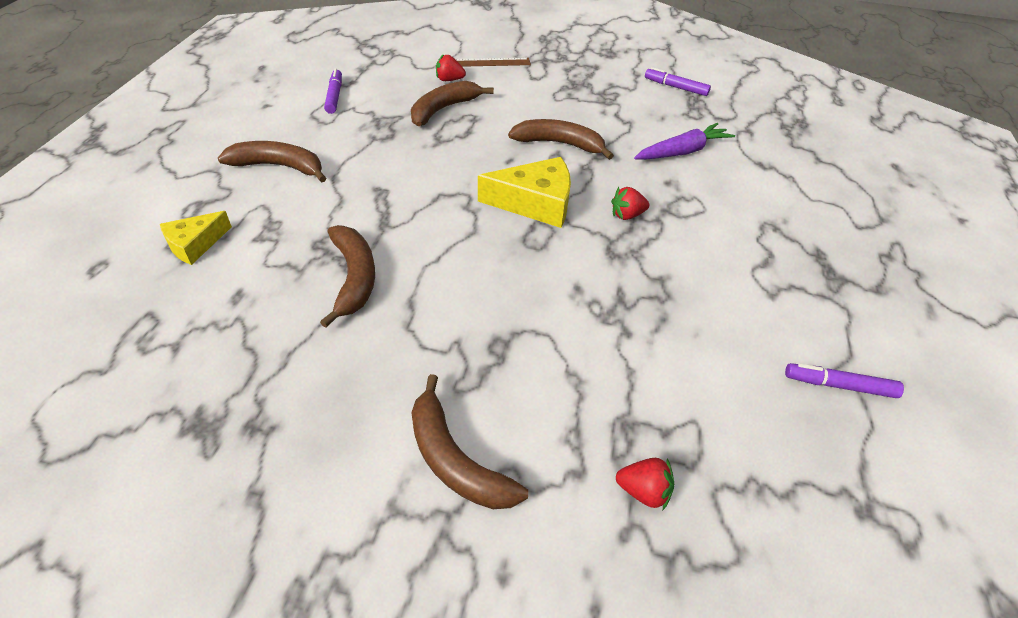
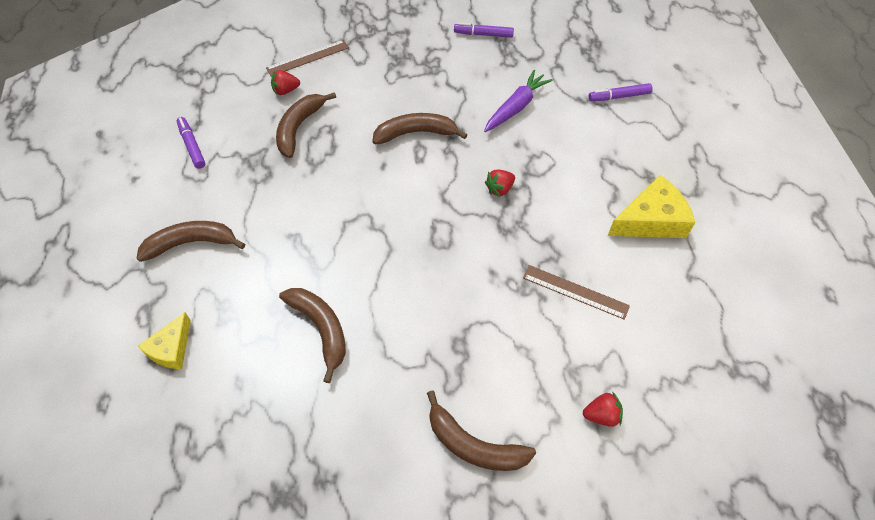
camera: 20 degrees left, 10 degrees up
yellow cheese [478,157,571,228] -> yellow cheese moved to [608,175,695,238]
purple marker [785,363,904,398] -> purple marker moved to [589,83,653,101]
none -> brown ruler [523,265,630,320]

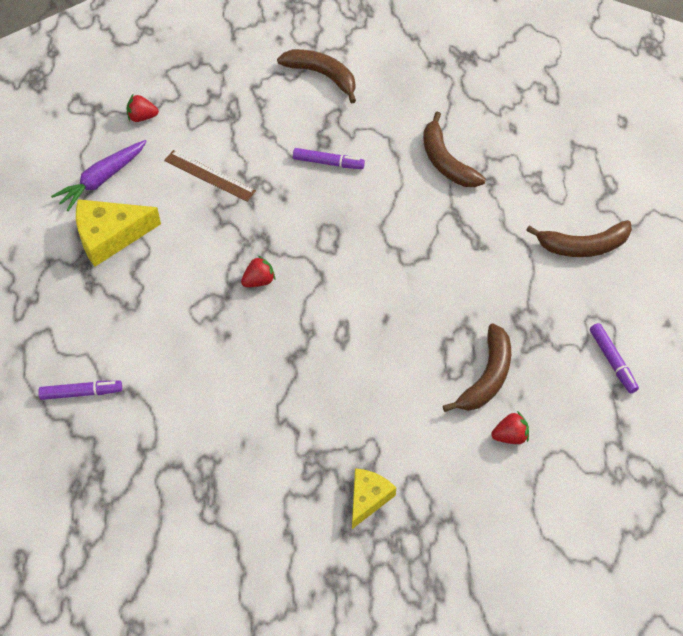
camera: 175 degrees left, 0 degrees up
yellow cheese [138,312,191,369] -> yellow cheese moved to [352,468,396,529]
brown ruler [266,40,349,76] -> none
brown banana [372,113,467,144] -> none
purple marker [454,23,514,38] -> purple marker moved to [293,148,365,169]
purple carrot [484,70,553,132] -> purple carrot moved to [51,140,147,211]
red strawberry [583,391,623,427] -> red strawberry moved to [126,95,159,122]

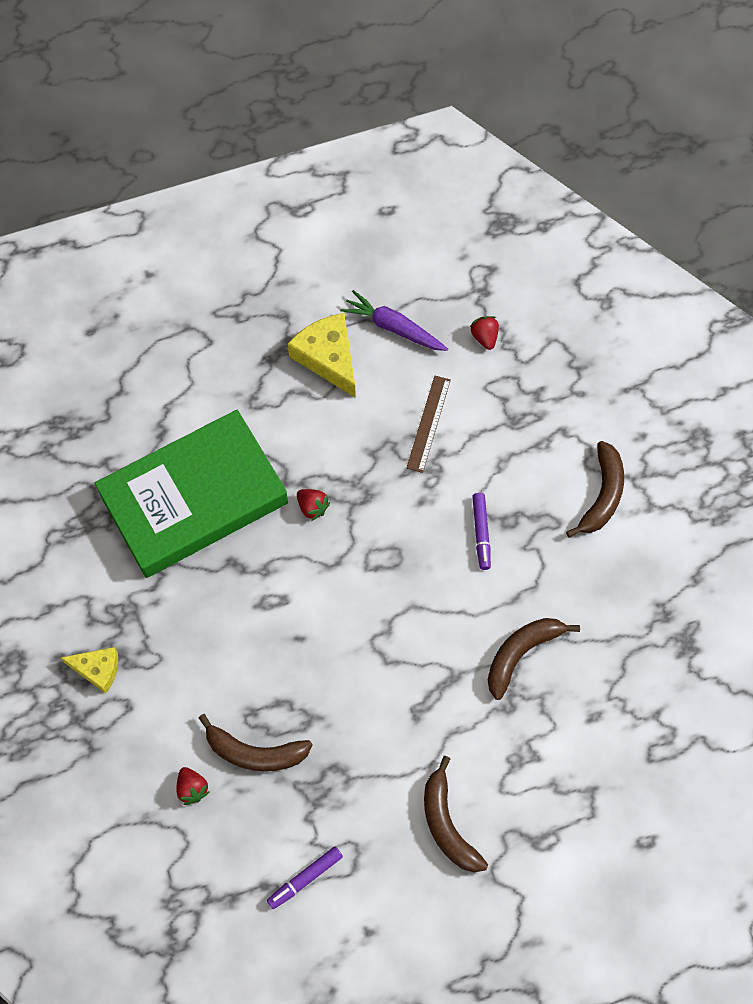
camera: 75 degrees right, 10 degrees up
purple marker [38,381,122,400] -> none
none -> green book [95,410,288,578]

